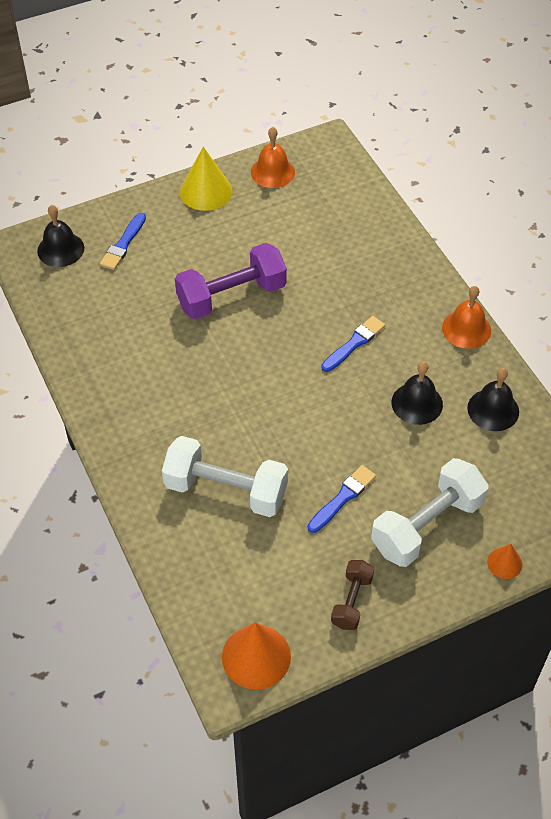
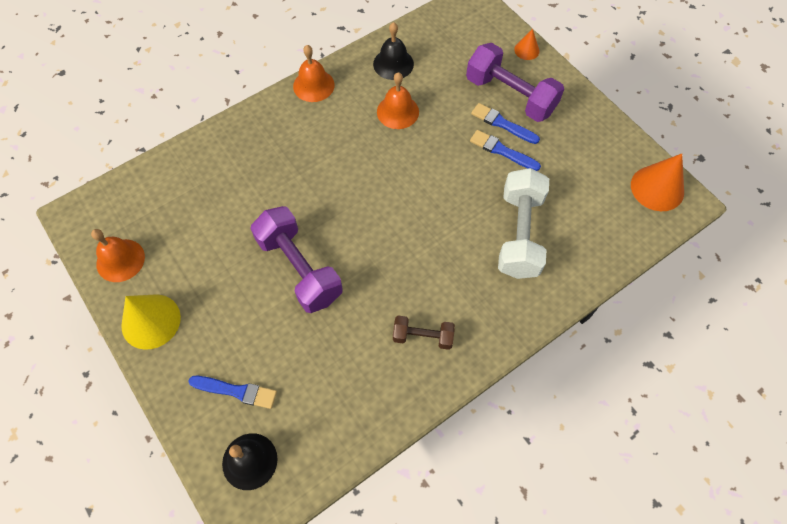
camera: 100 degrees left, 10 degrees up
blue brush [321,316,385,372] -> blue brush moved to [471,103,540,144]
brown dumbbell [331,560,374,630] -> brown dumbbell moved to [393,316,455,350]
white dumbbell [371,458,489,567] -> purple dumbbell [466,43,564,122]
black bell [392,361,443,425] -> orange bell [377,72,419,129]

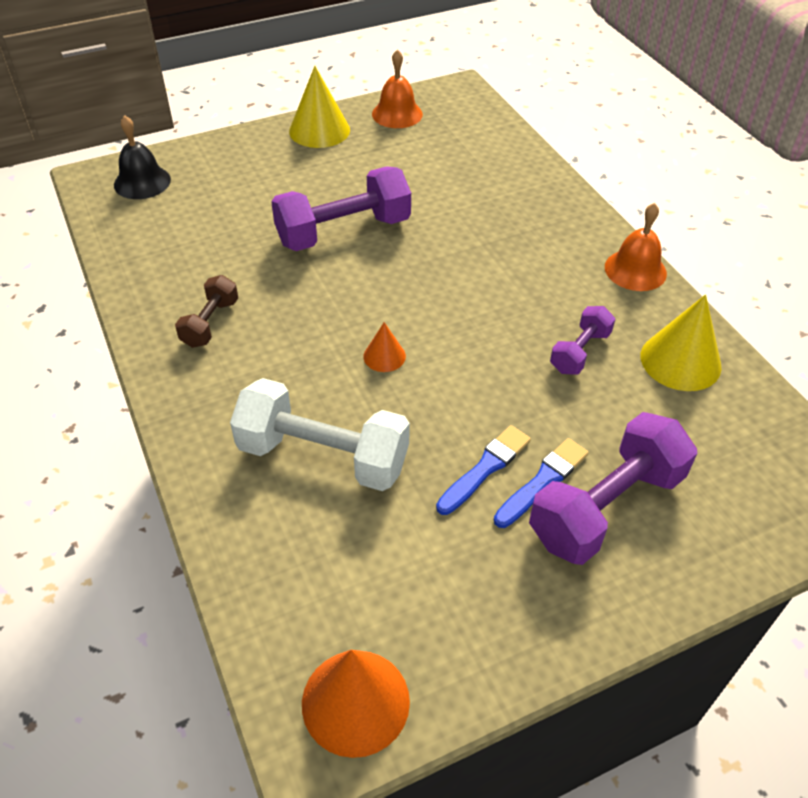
camera: 100 degrees right, 15 degrees down
blue brush [188,376,277,409] -> none
black bell [373,22,414,80] -> yellow cone [641,294,722,391]
orange bell [377,72,419,129] -> purple dumbbell [550,306,615,375]
orange cone [514,29,540,60] -> orange cone moved to [363,322,406,372]

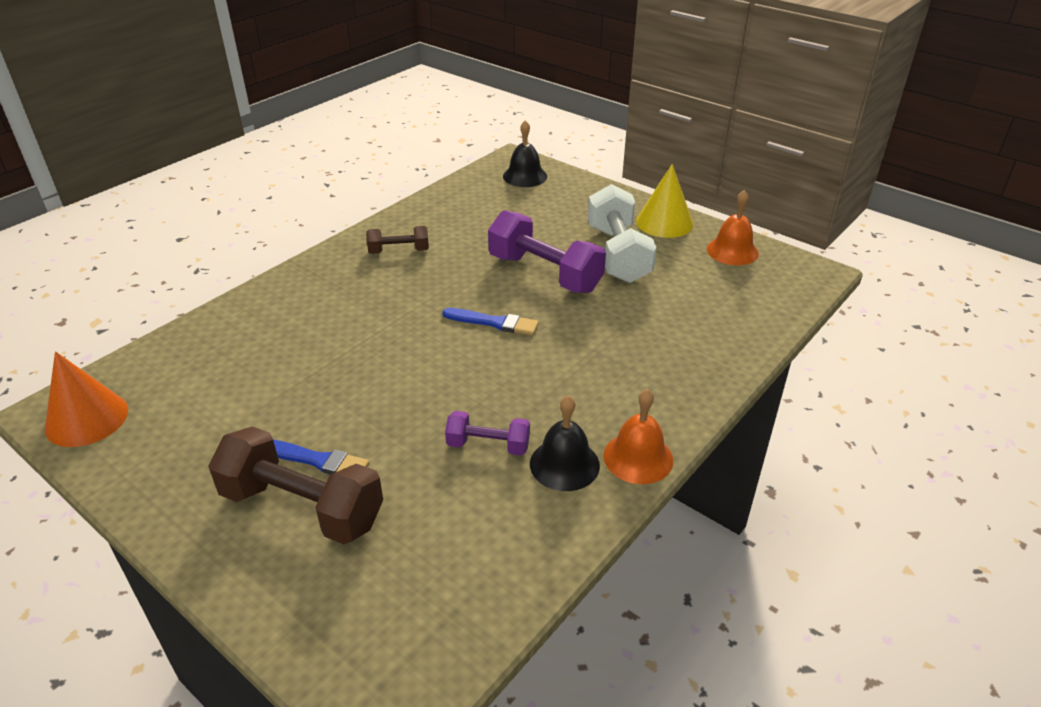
camera: 65 degrees right, 10 degrees down
white dumbbell [230,378,410,491] -> white dumbbell moved to [588,184,657,283]
orange cone [363,322,406,372] -> none
blue brush [436,425,531,515] -> blue brush moved to [443,308,539,335]
purple dumbbell [529,412,697,565] -> brown dumbbell [208,426,383,544]
yellow cone [641,294,722,391] -> none
none -> black bell [530,395,600,491]

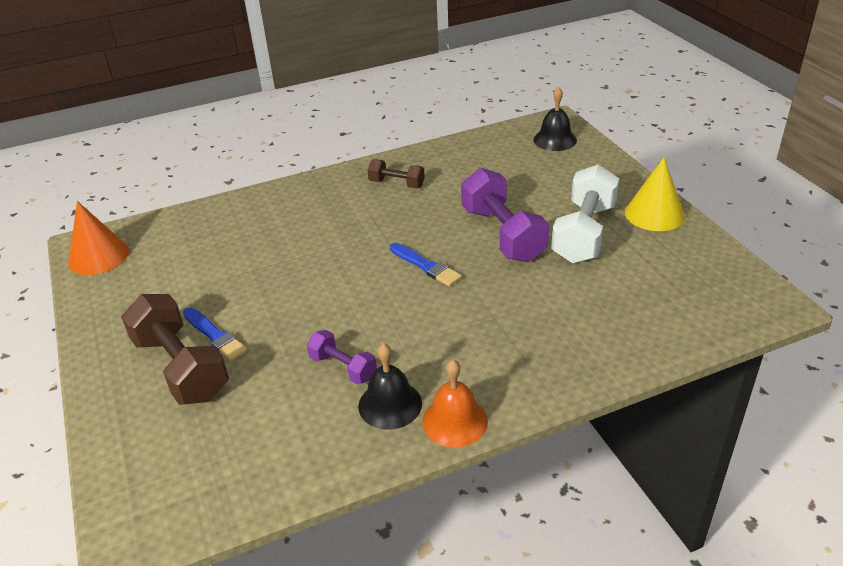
camera: 30 degrees right, 0 degrees up
orange bell [707,190,759,265] -> none

